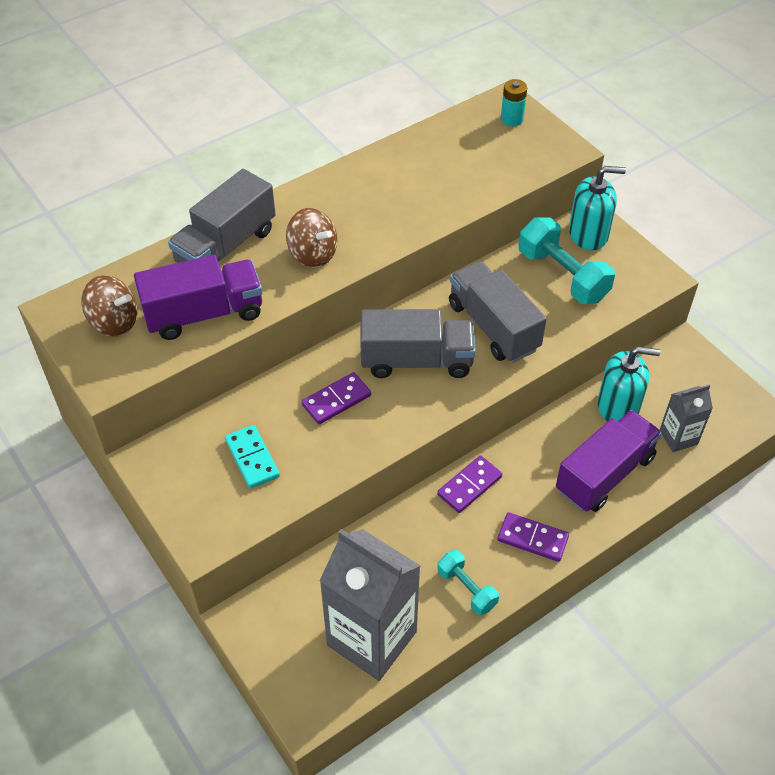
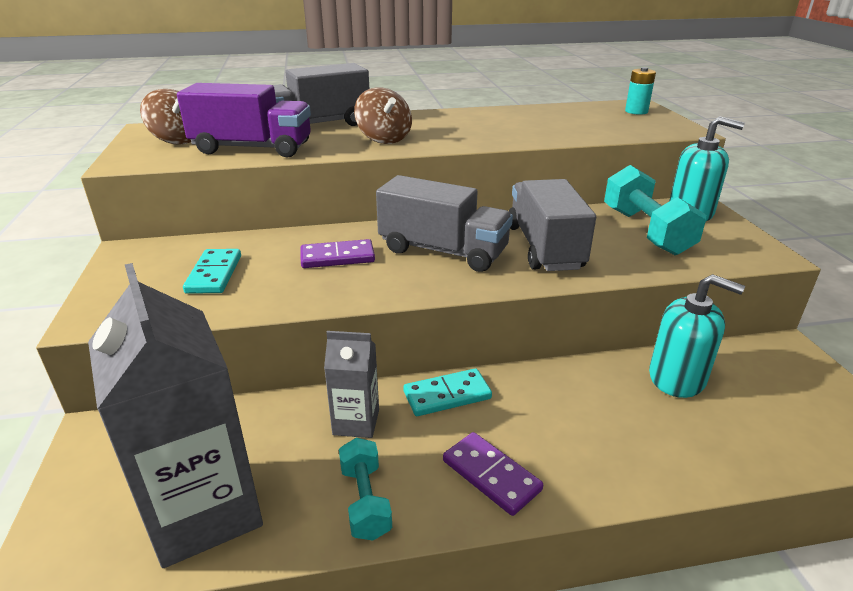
camera: 25 degrees right, 20 degrees down
purple domino [437,455,502,513] -> turquoise domino [403,368,492,416]
purple truck [556,410,662,512] -> none
grey carton [660,385,713,452] -> grey carton moved to [324,331,379,438]

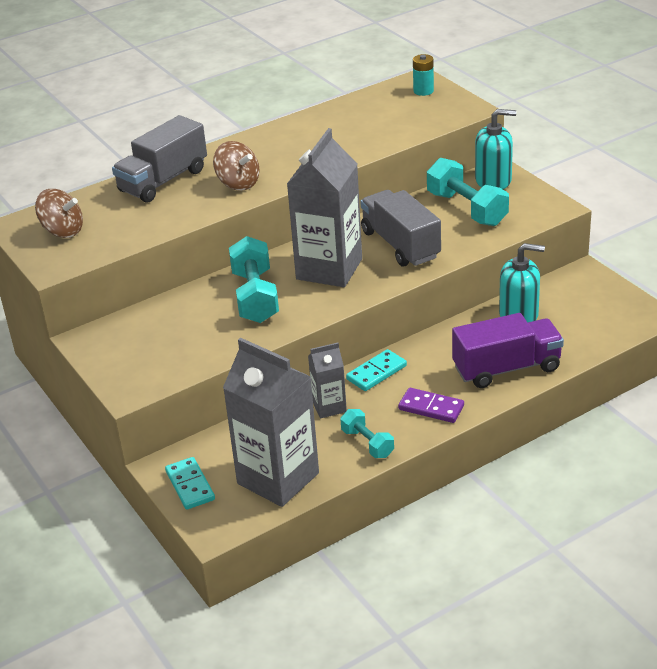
camera: 20 degrees left, 5 degrees up
purple truck [177,83,311,158] -> purple truck moved to [452,313,564,388]
turquoise domino [183,249,241,294] -> turquoise domino moved to [165,457,215,510]
purple domino [301,239,375,268] -> turquoise dumbbell [229,236,279,323]
grey truck [376,175,513,272] -> grey carton [287,128,362,287]

